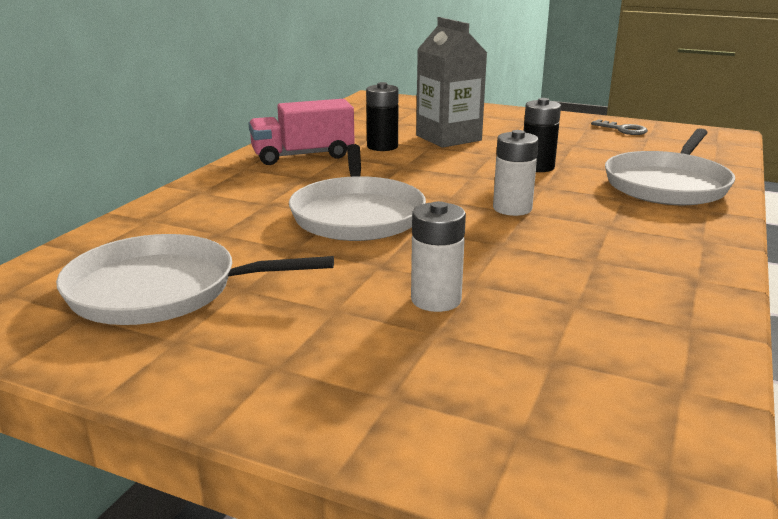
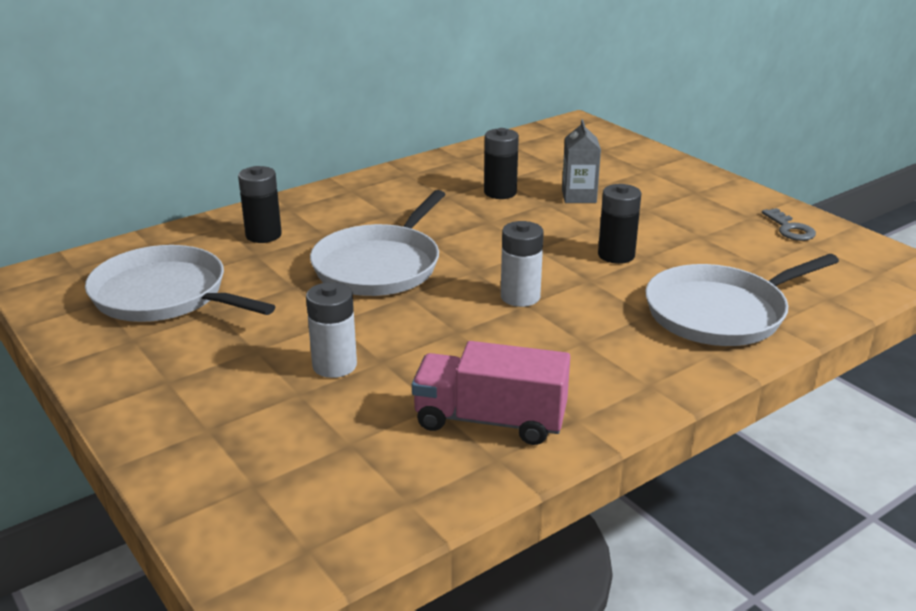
camera: 30 degrees right, 5 degrees up
pink truck [248,99,355,165] -> pink truck moved to [412,341,570,445]
grey carton [416,17,487,148] -> grey carton [562,119,601,203], size x0.60
none -> black battery [238,166,282,243]

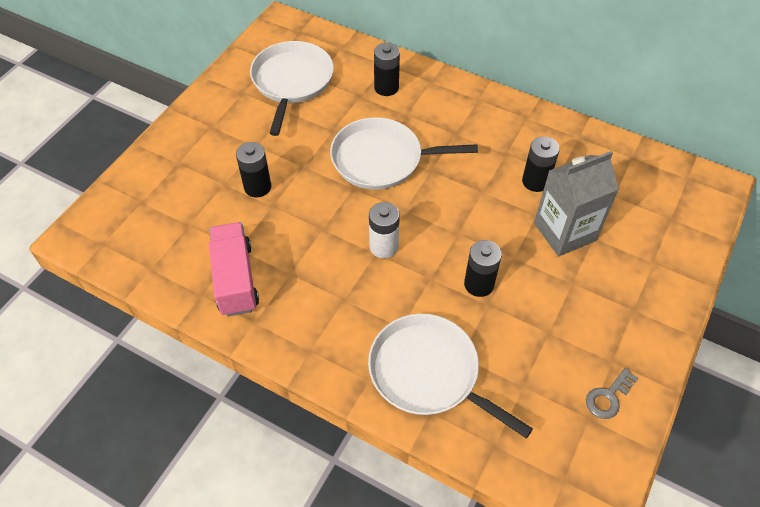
camera: 65 degrees right, 25 degrees up
white battery [306,282,357,378] -> black battery [236,142,271,197]
grey carton [562,119,601,203] -> grey carton [534,151,619,256], size x1.66

